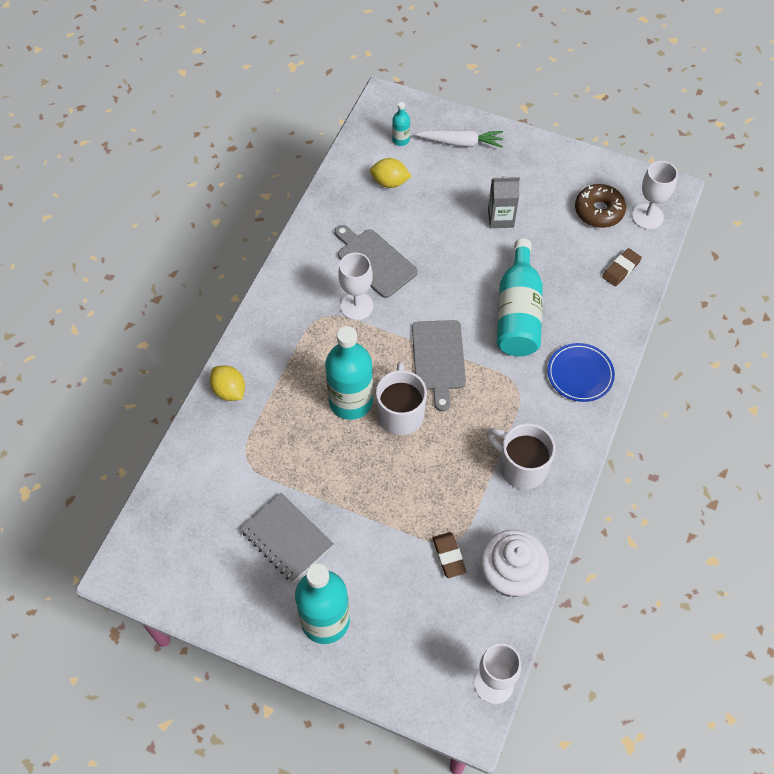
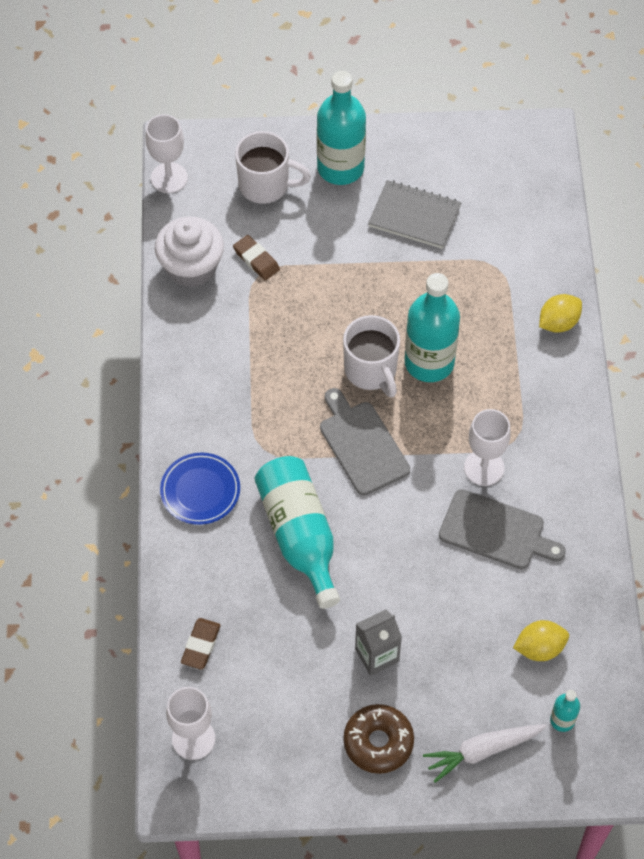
camera: 155 degrees right, 0 degrees up
yellow lemon [210,365,245,401] -> yellow lemon turned 60 degrees counterclockwise [539,294,582,333]
white mug [487,423,556,490] -> white mug moved to [235,131,311,204]
brown donut [575,184,626,228] -> brown donut moved to [343,704,414,774]

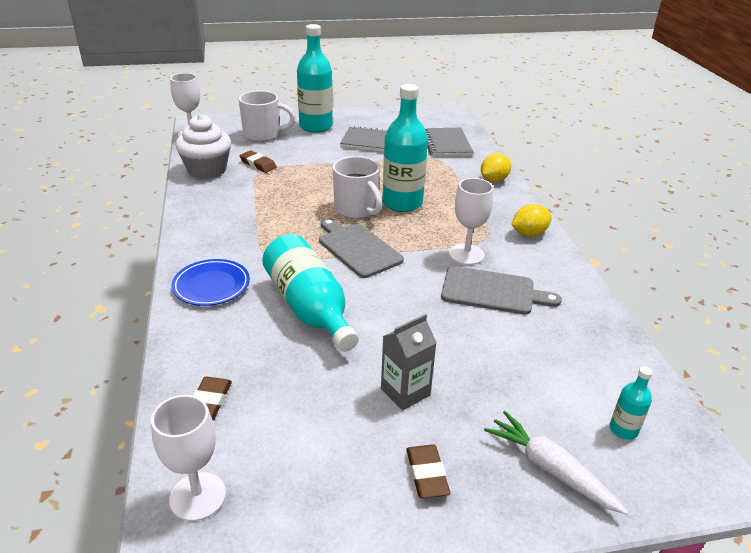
camera: 10 degrees left, 25 degrees down
brown donut [343,704,414,774] -> brown eraser [406,445,450,499]
white carrot [423,724,547,783] -> white carrot turned 75 degrees clockwise [484,411,628,514]
yellow lemon [513,620,569,661] -> yellow lemon moved to [512,204,552,237]
none -> grey notebook [425,128,473,157]

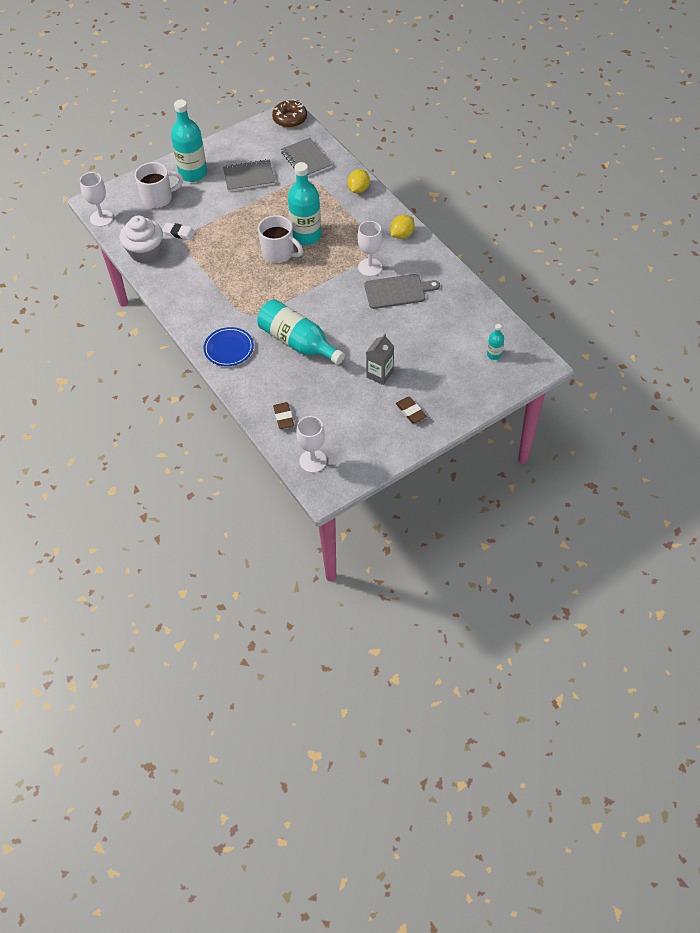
camera: 20 degrees left, 20 degrees up
brown eraser [240,150,277,173] -> white eraser [162,222,195,240]
grey cutting board [319,218,404,278] -> none
white carrot [484,411,628,514] -> none
none -> brown donut [272,100,307,128]

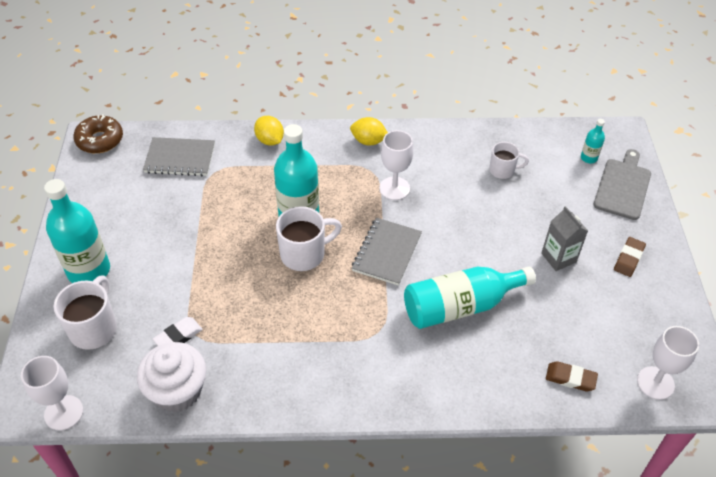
camera: 60 degrees left, 5 degrees down
blue plate [204,327,254,366] -> none
grey notebook [223,159,275,192] -> grey notebook moved to [352,218,422,286]
grey cutting board [364,274,440,309] -> grey cutting board moved to [593,149,651,220]
yellow lemon [390,215,415,239] -> yellow lemon turned 60 degrees counterclockwise [350,117,388,145]
brown eraser [396,397,427,423] -> brown eraser turned 60 degrees counterclockwise [614,237,646,277]
none -> white mug [489,142,529,179]

